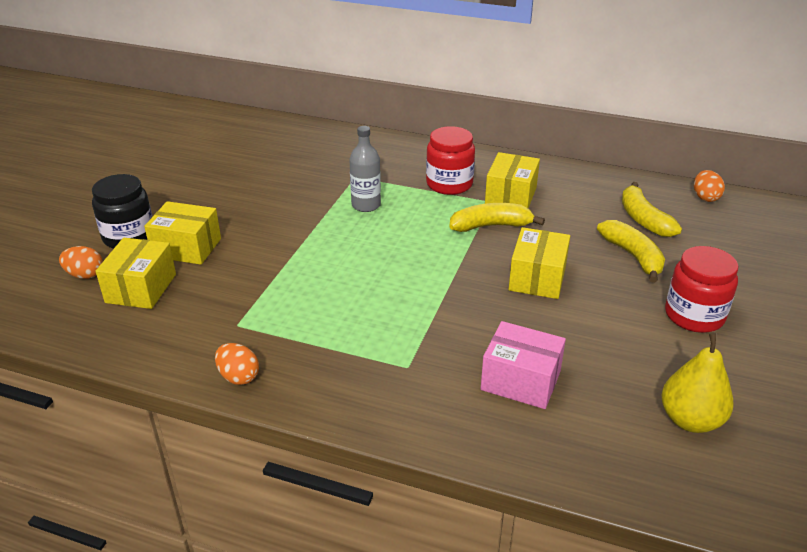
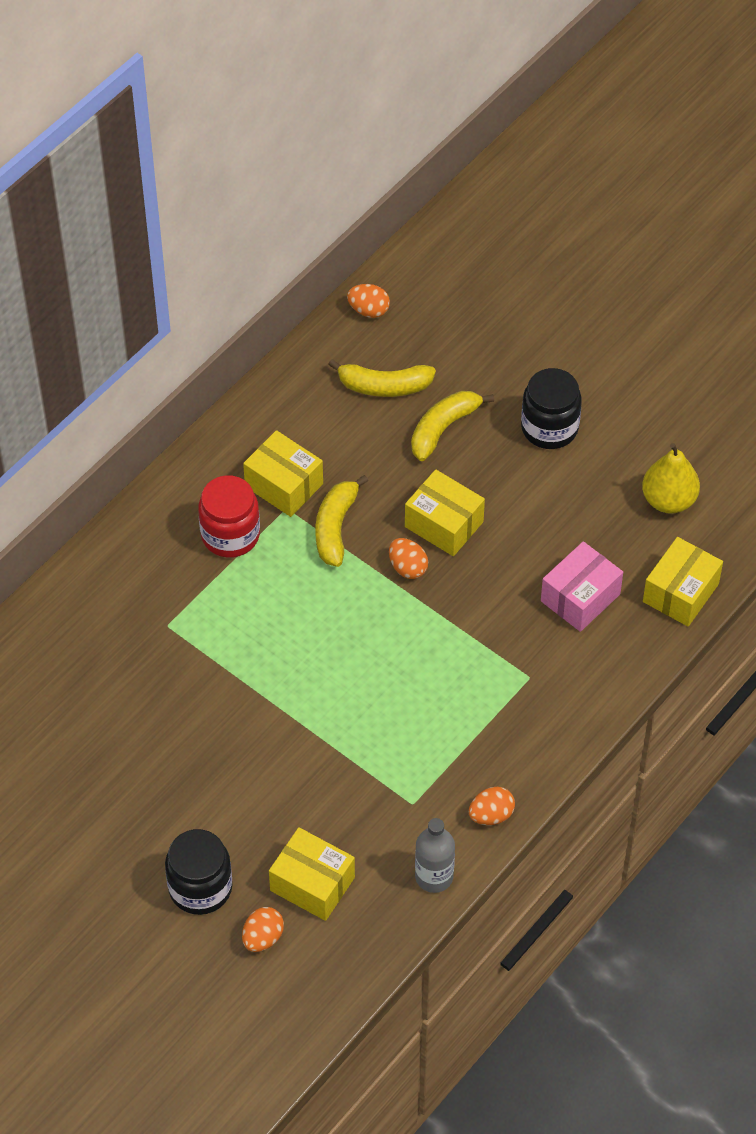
camera: 70 degrees left, 20 degrees up
yellow box [144,201,221,265] -> yellow box moved to [643,537,723,626]
grey bottle [349,126,381,212] -> grey bottle moved to [415,818,455,893]
yellow banana [597,220,665,283] -> yellow banana turned 45 degrees counterclockwise [411,391,494,461]
red jar [665,246,738,333] -> black jar [521,368,582,449]
none -> orange egg [389,538,428,579]

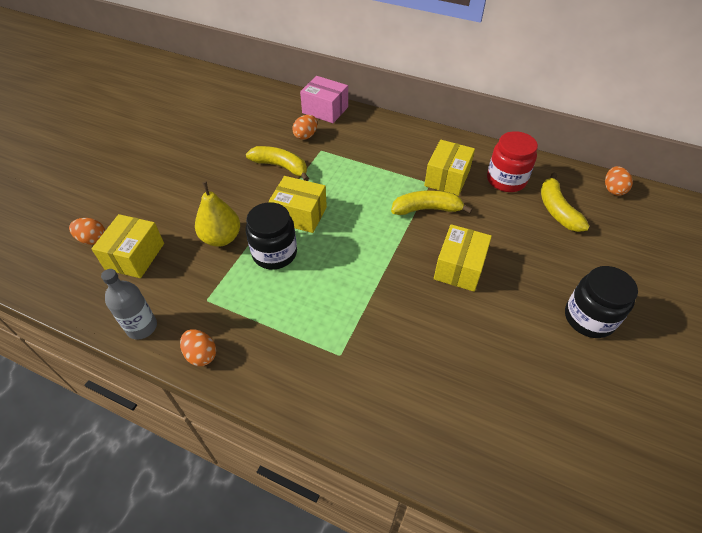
camera: 75 degrees right, 5 degrees down
black jar [165,829,232,915] -> black jar moved to [246,202,297,270]
red jar [198,475,260,558] -> red jar moved to [487,131,538,192]
orange egg [389,538,428,579] -> orange egg moved to [292,115,317,140]
yellow banana [411,391,494,461] -> yellow banana moved to [246,146,309,181]
pink box [541,541,623,632] -> pink box moved to [300,76,348,123]
yellow pear [642,443,700,514] -> yellow pear moved to [195,182,240,247]
yellow box [643,537,723,626] -> yellow box moved to [269,176,327,233]

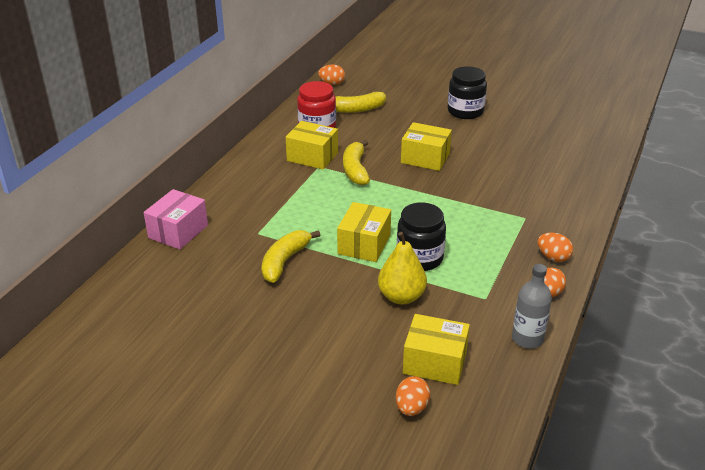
camera: 90 degrees left, 15 degrees down
orange egg [292,115,317,140] -> orange egg moved to [538,232,573,262]

